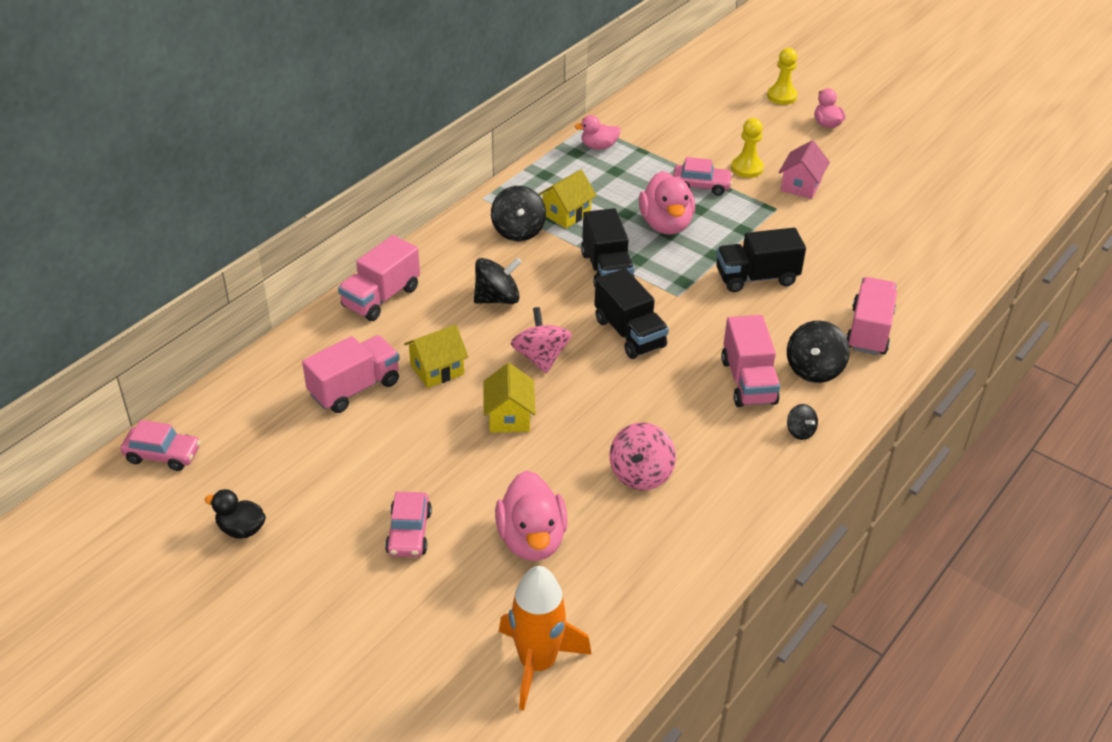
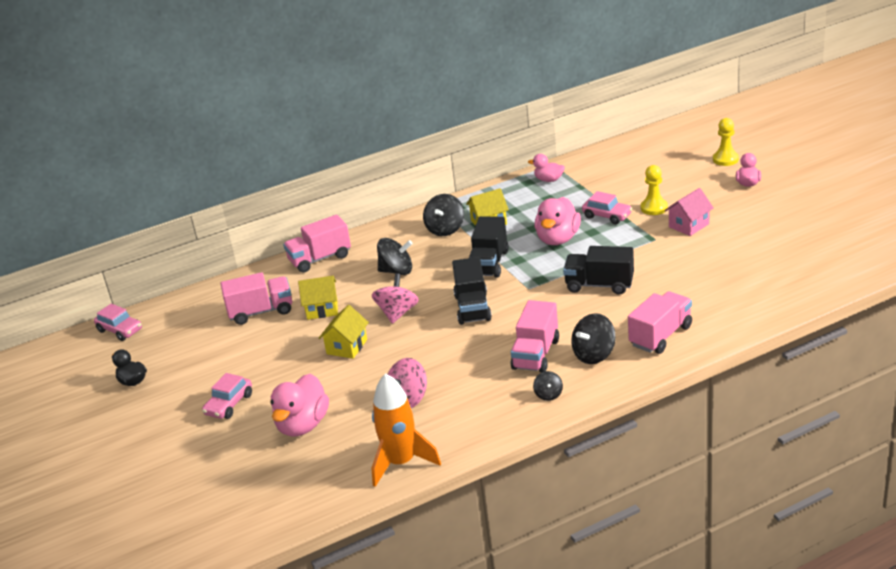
camera: 30 degrees right, 10 degrees down
orange rocket [499,566,592,710] -> orange rocket moved to [372,373,441,487]

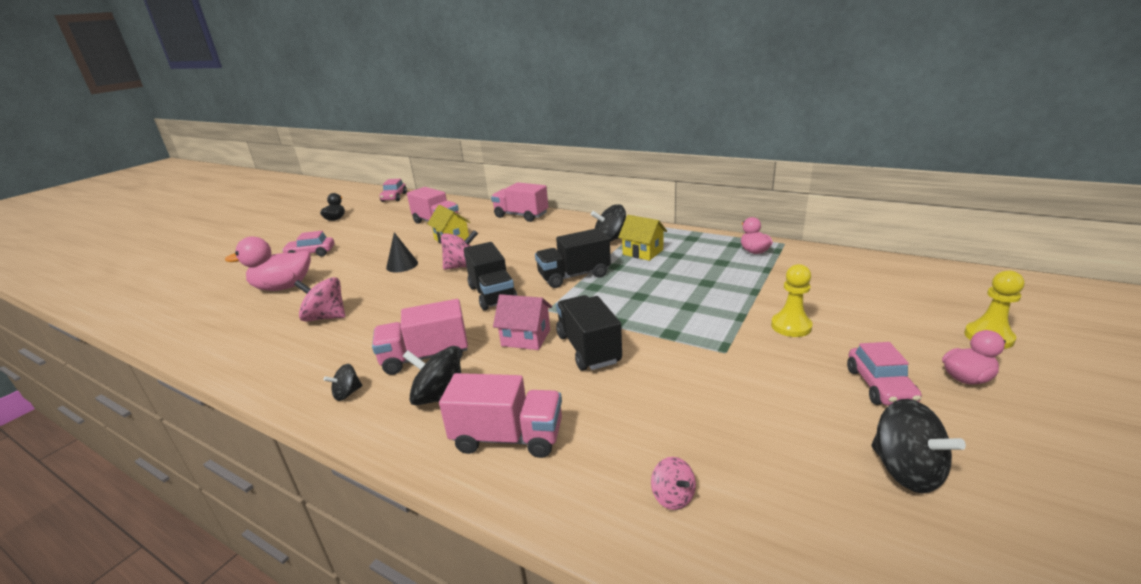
camera: 55 degrees right, 5 degrees down
yellow house [319,305,369,359] -> black cone [386,232,418,272]
orange rocket [372,373,441,487] -> none
black spinning top [377,238,413,275] -> black spinning top moved to [871,399,966,493]
black truck [452,257,492,325] -> black truck turned 75 degrees counterclockwise [464,242,517,311]
pink duck [535,197,581,245] -> none
pink car [582,191,632,224] -> pink car moved to [847,342,922,406]
pink house [664,188,714,236] -> pink house moved to [493,294,552,350]
none -> pink spinning top [651,457,696,510]

